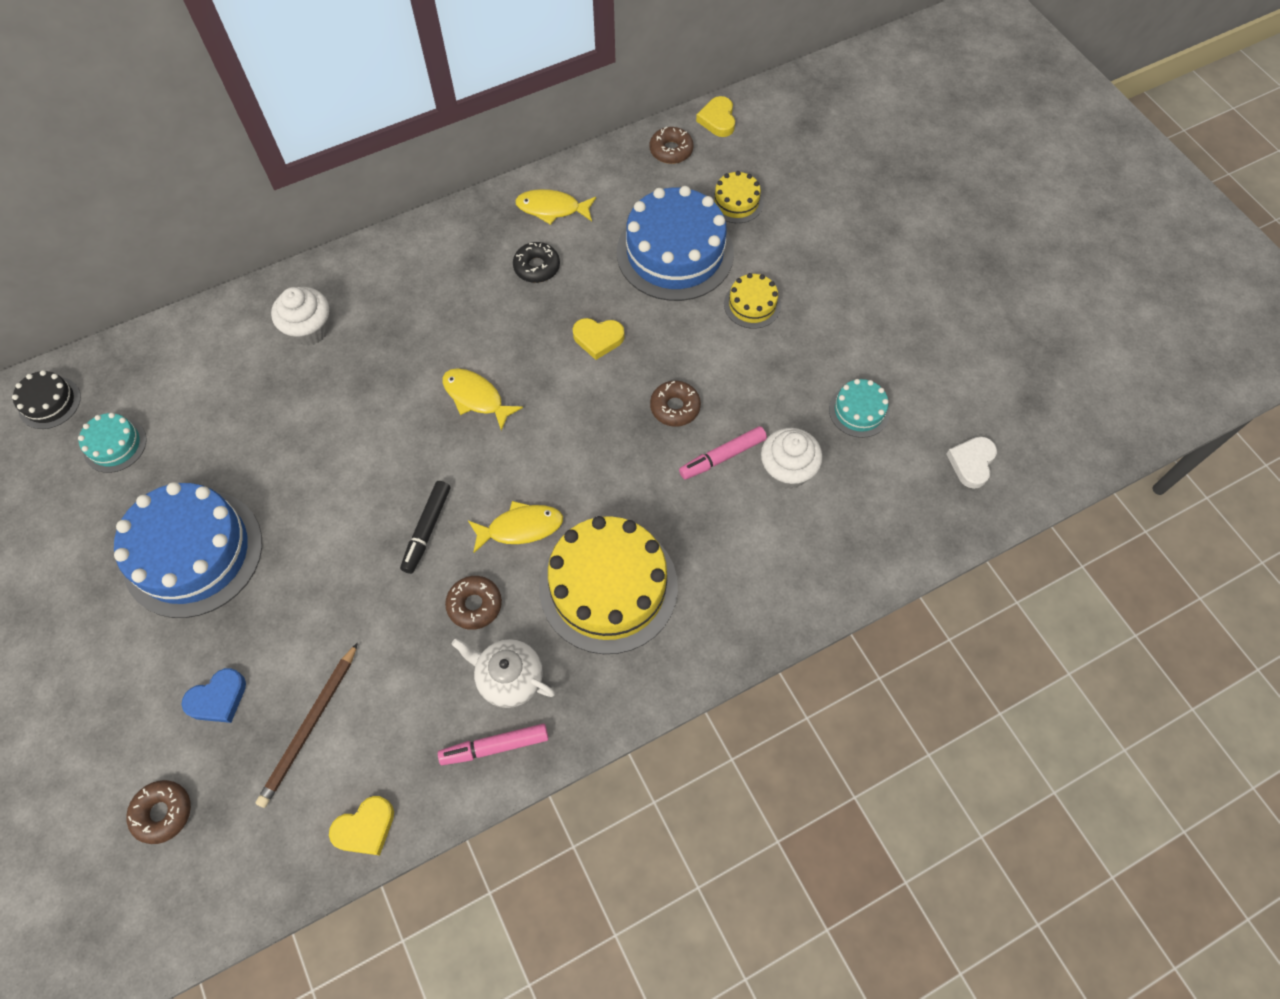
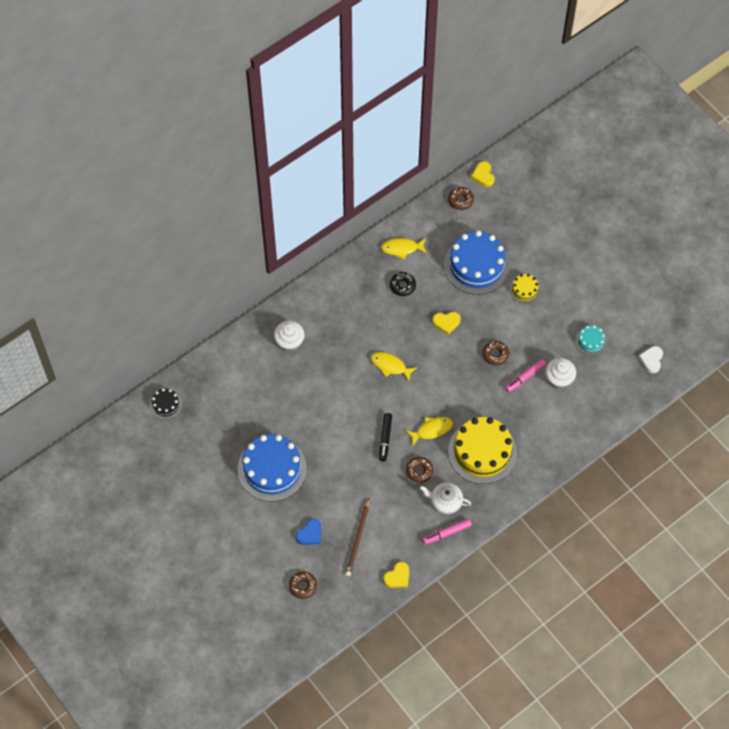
camera: 10 degrees left, 0 degrees up
turquoise cake [78,413,147,473] -> none
yellow cake [710,171,764,223] -> none

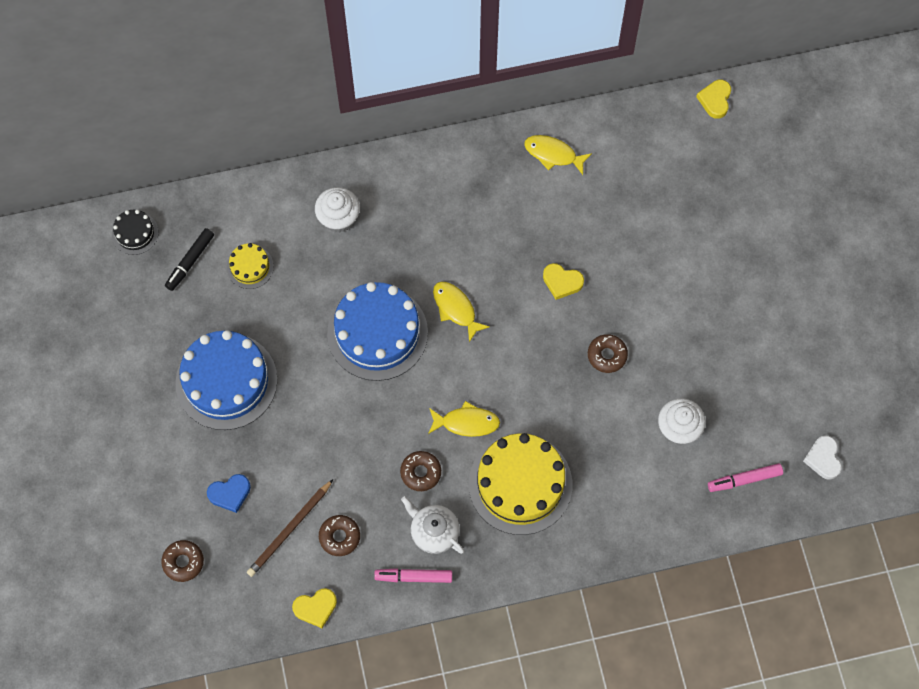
camera: 25 degrees right, 5 degrees up
black marker [379,413,392,461] -> black marker moved to [165,228,214,291]
black donut [390,272,416,296] -> none
blue cake [444,230,510,295] -> blue cake moved to [327,282,428,381]
brown donut [448,187,474,210] -> brown donut moved to [319,515,360,556]
pink marker [505,359,546,392] -> pink marker moved to [708,463,783,492]
yellow cake [509,274,541,304] -> yellow cake moved to [227,243,274,289]
turquoise cake [575,325,607,356] -> none
white heart [638,346,663,374] -> white heart turned 45 degrees counterclockwise [803,436,842,480]

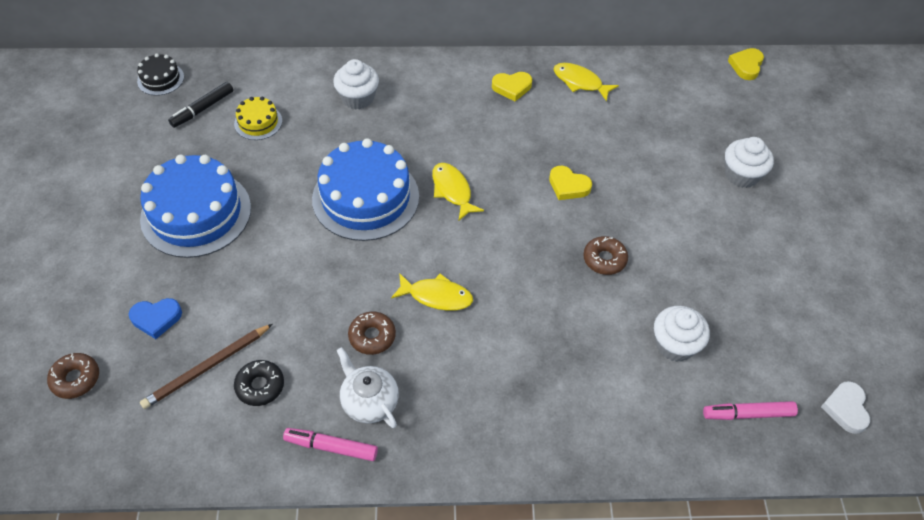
camera: 10 degrees right, 15 degrees down
yellow heart [292,588,337,628] -> yellow heart moved to [492,72,532,101]
brown donut [319,515,360,556] -> black donut [234,360,284,406]
yellow cake [469,433,572,535] -> none
none -> white cupcake [725,137,774,188]

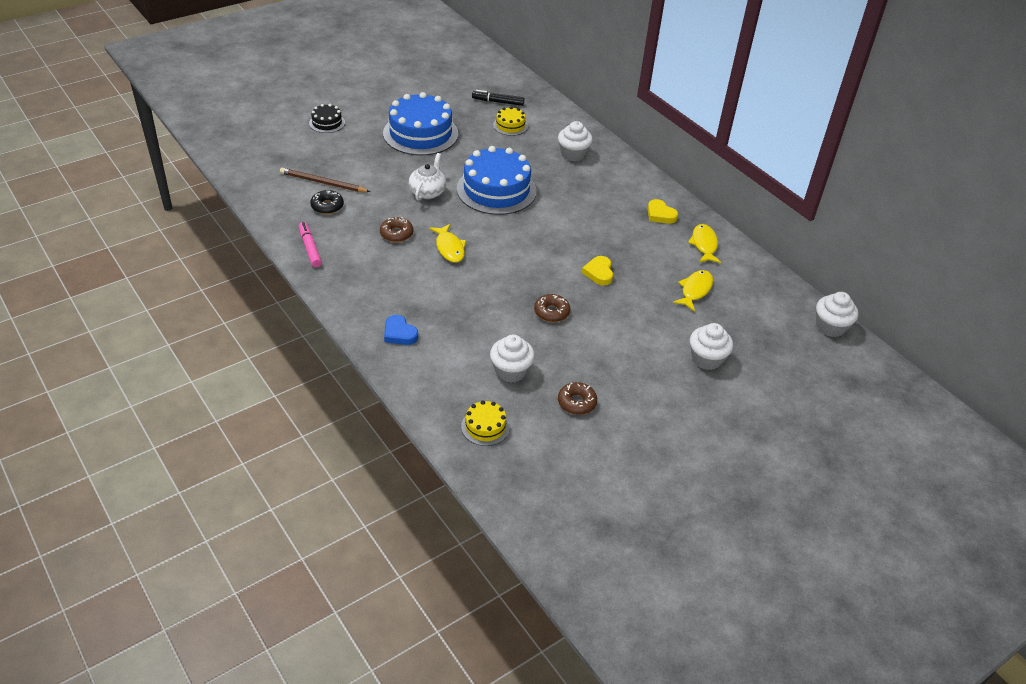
camera: 55 degrees right, 10 degrees down
brown donut [47,353,99,399] -> brown donut moved to [558,382,597,415]
blue heart [129,298,182,339] -> blue heart moved to [384,315,418,345]
black cake [137,54,184,96] -> black cake moved to [309,104,345,133]
white teapot [337,347,399,428] -> white teapot moved to [409,153,446,201]
yellow fish [432,163,484,220] -> yellow fish moved to [673,270,713,312]
pink marker [703,401,798,420] -> yellow cake [461,400,510,446]
yellow heart [728,48,764,80] -> white cupcake [816,292,859,337]
white heart [821,381,870,434] -> none

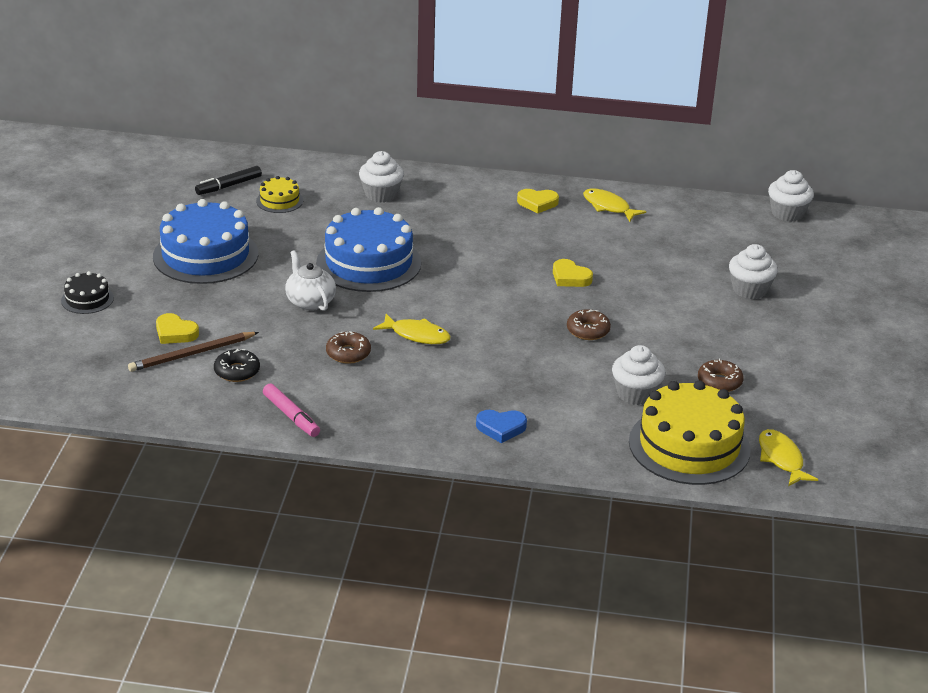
camera: 45 degrees left, 10 degrees down
pink marker [299,222,322,268] -> pink marker turned 150 degrees counterclockwise [263,383,320,437]
yellow cake [461,400,510,446] -> yellow cake [629,380,751,485], size x2.11
yellow fish [673,270,713,312] -> yellow fish moved to [759,429,818,486]
none -> yellow heart [156,313,199,344]

